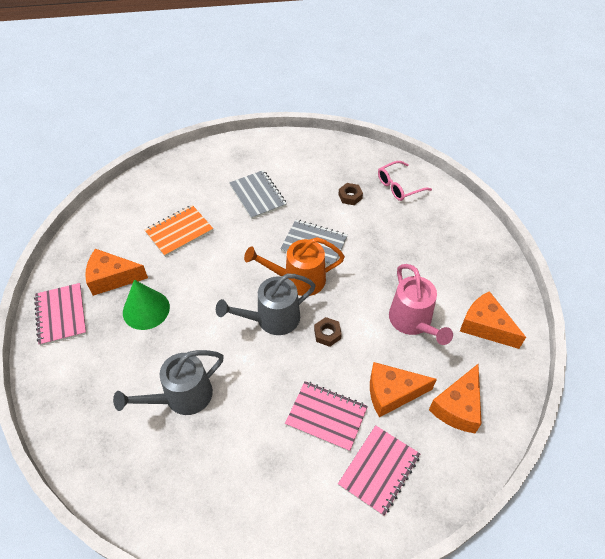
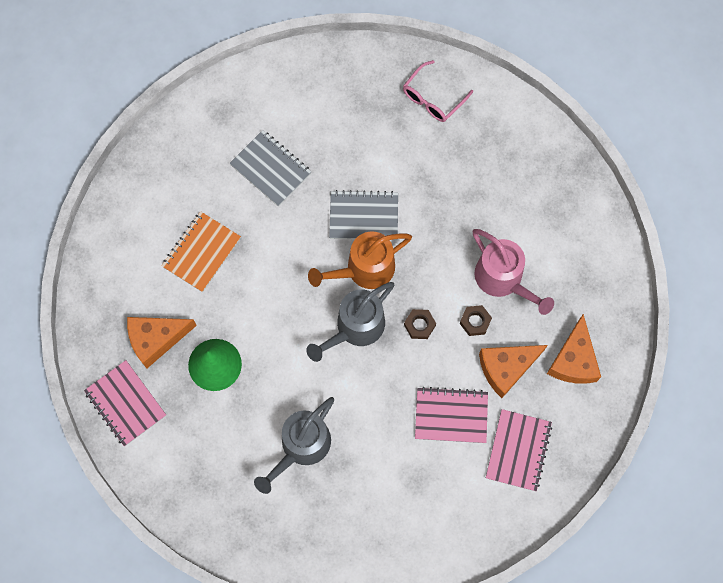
camera: 20 degrees left, 20 degrees up
brown nut [338,183,363,205] -> brown nut moved to [460,305,492,336]
orange cheese [460,291,526,349] -> none

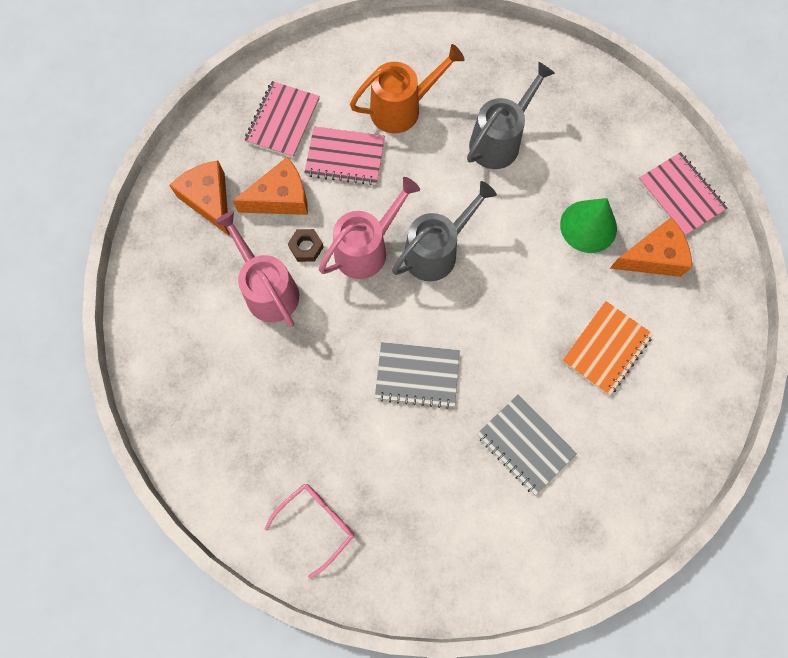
camera: 175 degrees left, 0 degrees up
orange watering can [308,231,412,289] -> orange watering can moved to [350,44,465,133]
brown nut [404,309,436,339] -> pink watering can [319,177,420,279]
orange cheese [547,314,601,384] -> orange cheese turned 45 degrees counterclockwise [169,161,230,236]

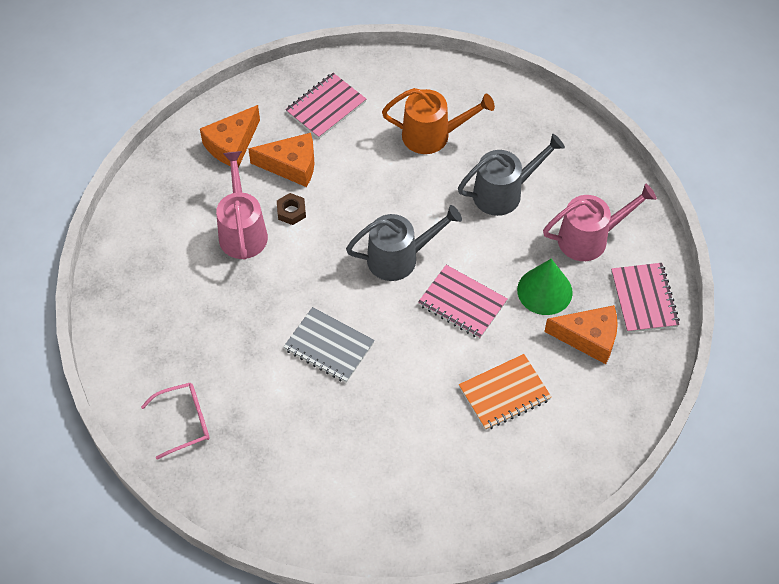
camera: 25 degrees right, 15 degrees down
orange cheese [169,161,230,236] -> orange cheese turned 135 degrees counterclockwise [200,105,260,168]
pink notebook [304,127,385,185] -> pink notebook moved to [418,265,508,339]
pink watering can [319,177,420,279] -> pink watering can moved to [543,184,657,261]
grey notebook [477,394,577,495] -> none

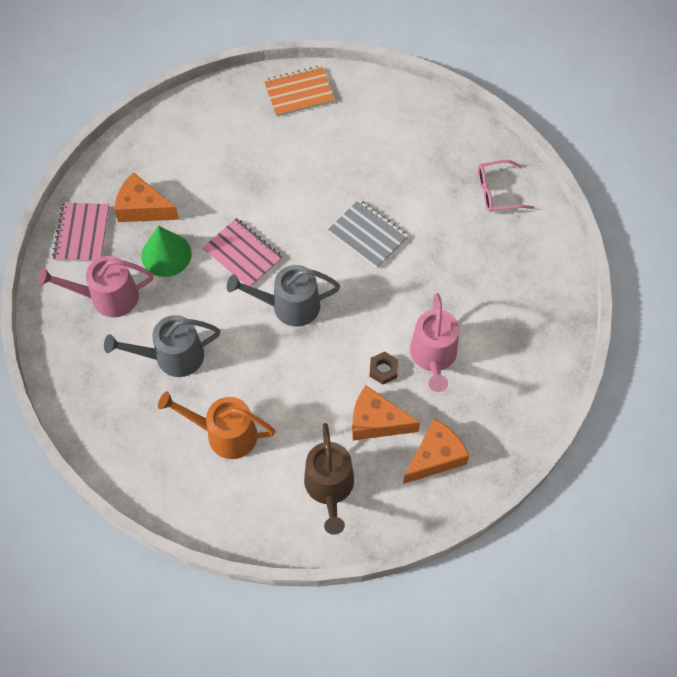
camera: 170 degrees left, 5 degrees up
pink notebook [285,73,366,139] -> brown watering can [304,423,354,535]
orange notebook [459,354,552,430] -> orange notebook moved to [264,66,335,117]

